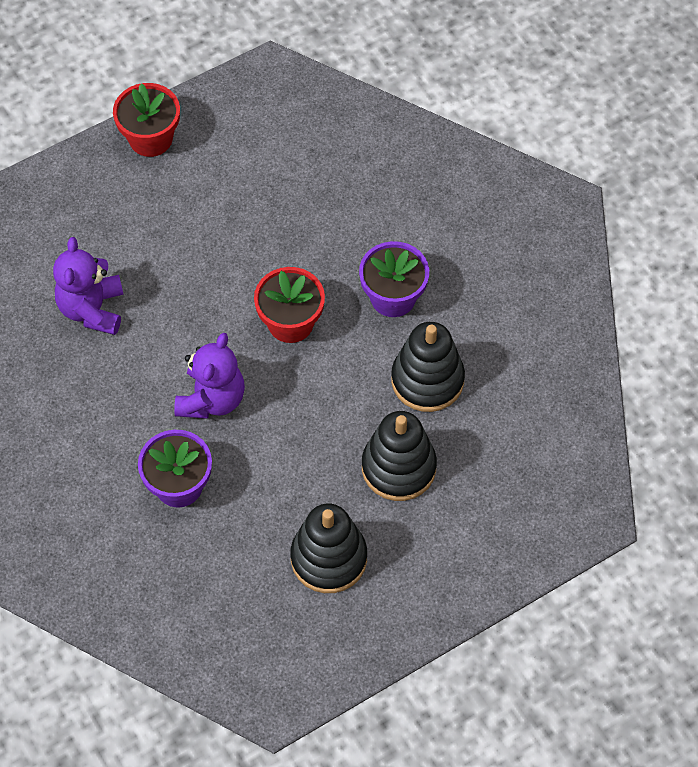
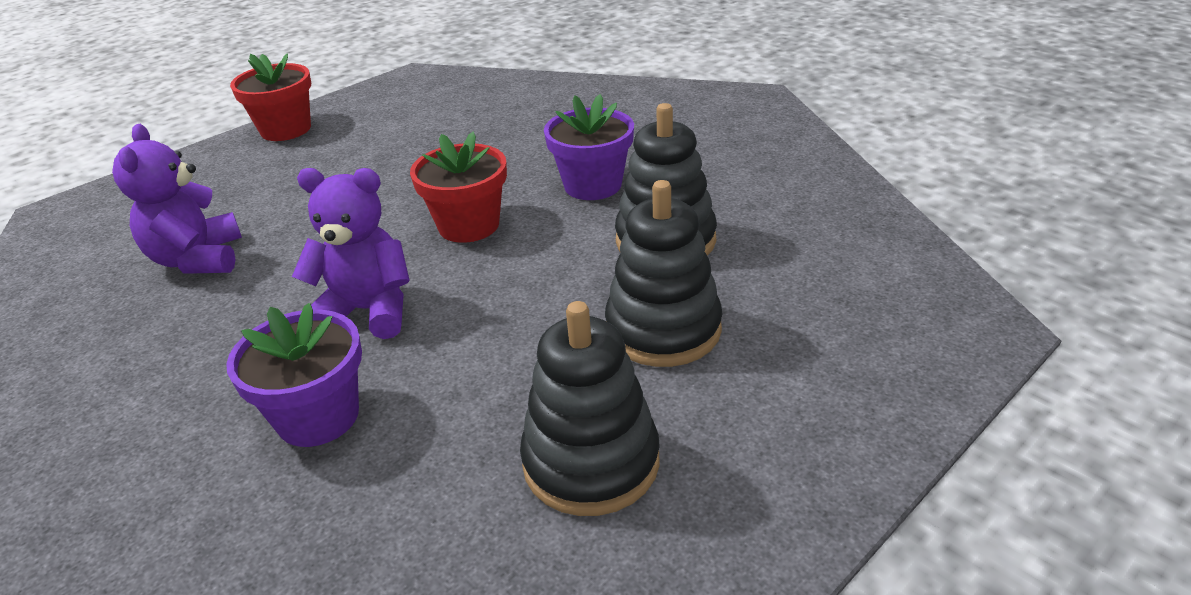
camera: 10 degrees left, 25 degrees down
purple teddy bear [174,333,245,419] -> purple teddy bear turned 90 degrees counterclockwise [292,168,410,339]

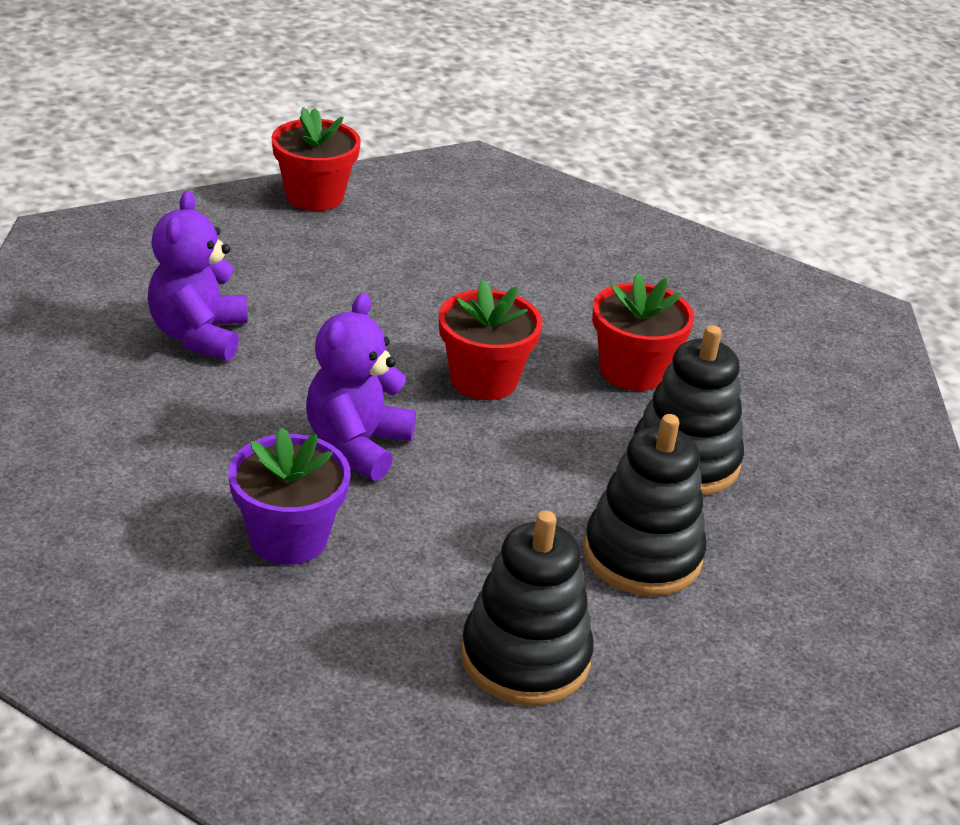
camera: 10 degrees right, 0 degrees up
purple teddy bear [292,168,410,339] -> purple teddy bear turned 90 degrees counterclockwise [306,293,416,481]
purple flower pot [544,94,634,200] -> red flower pot [592,273,694,391]

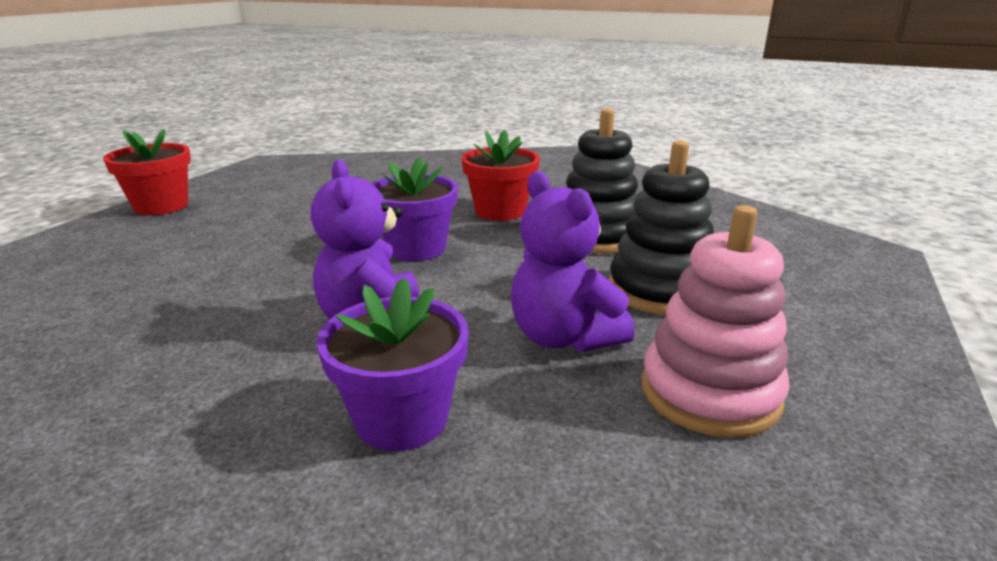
camera: 35 degrees left, 10 degrees down
purple teddy bear [148,191,247,361] -> purple teddy bear moved to [511,171,635,352]
red flower pot [439,279,543,400] -> purple flower pot [372,157,458,261]
black stacking toy [461,511,594,706] -> pink stacking toy [642,205,790,438]

